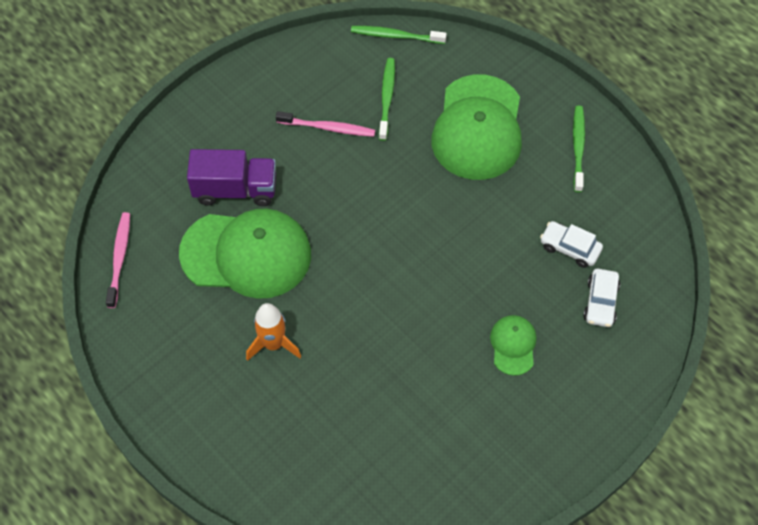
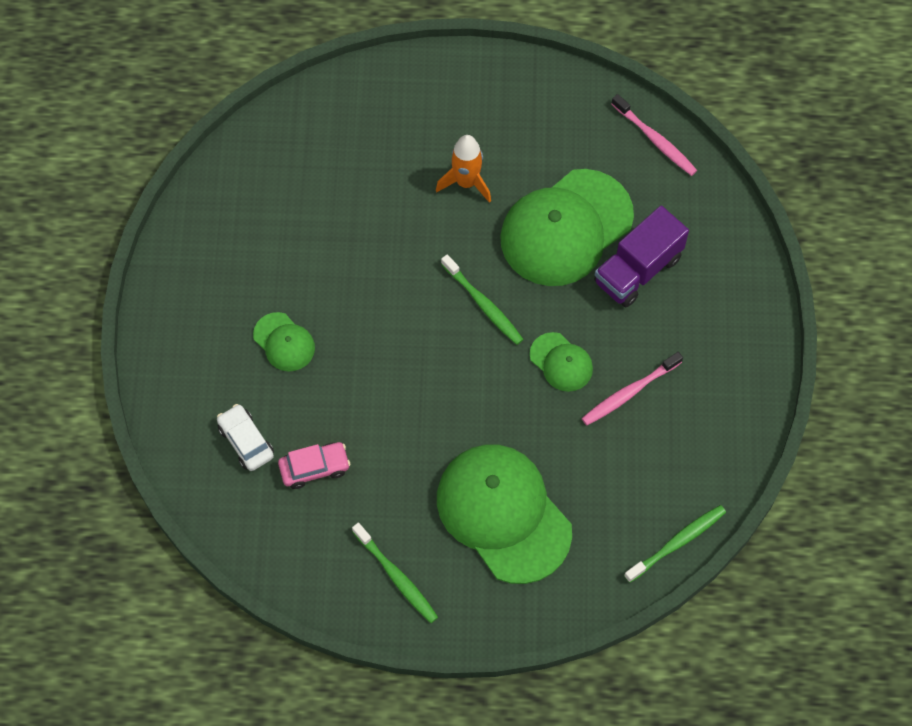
camera: 135 degrees right, 5 degrees up
green toothbrush [379,58,395,141] -> green toothbrush moved to [441,254,524,345]
white car [540,221,603,268] -> pink car [278,442,350,489]
none -> green cap [530,332,593,392]

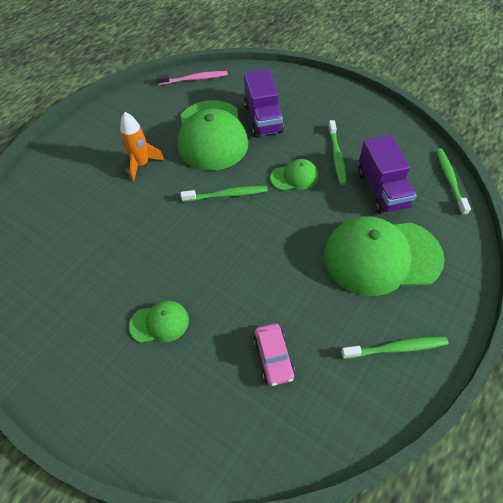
camera: 55 degrees left, 10 degrees down
white car [217,404,274,471] -> none
pink car [278,442,350,489] -> pink car turned 150 degrees clockwise [253,323,295,386]
pink toothbrush [582,352,683,425] -> green toothbrush [328,120,346,185]
none -> purple truck [358,135,417,214]

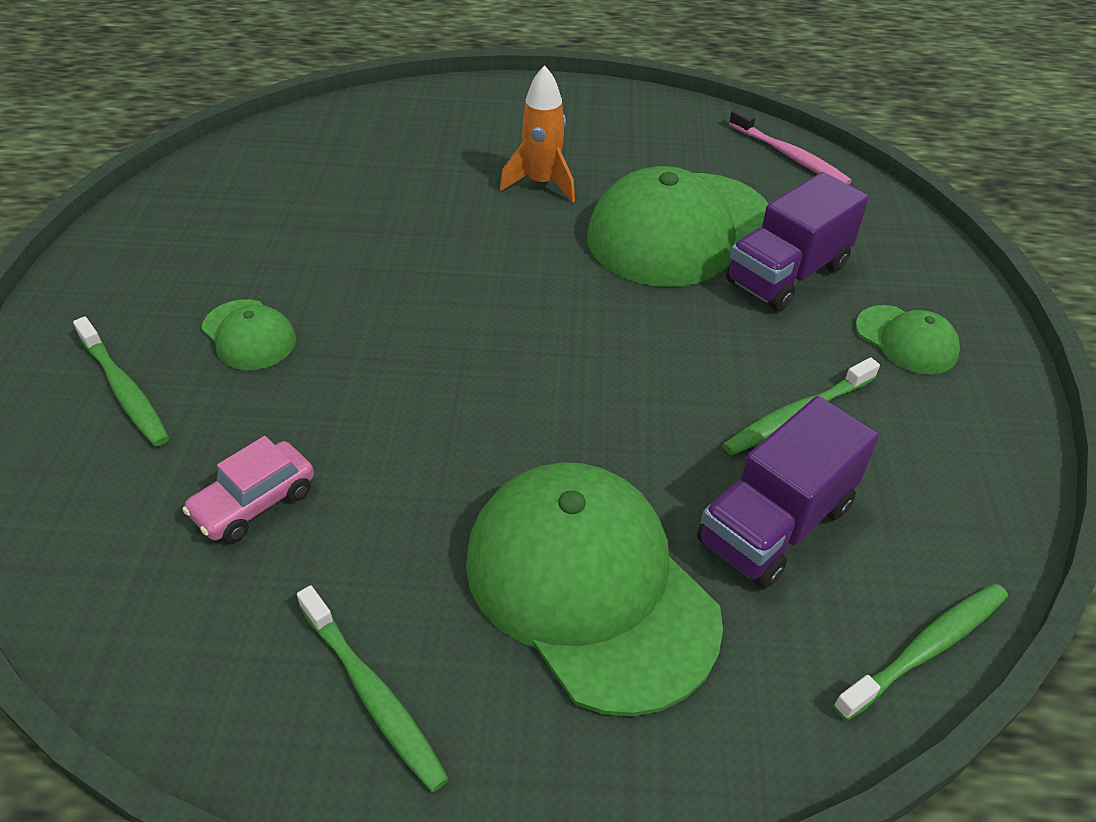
camera: 55 degrees right, 10 degrees down
green toothbrush [181,186,268,202] -> green toothbrush moved to [73,316,169,446]
green cap [270,159,318,191] -> green cap moved to [855,305,960,375]

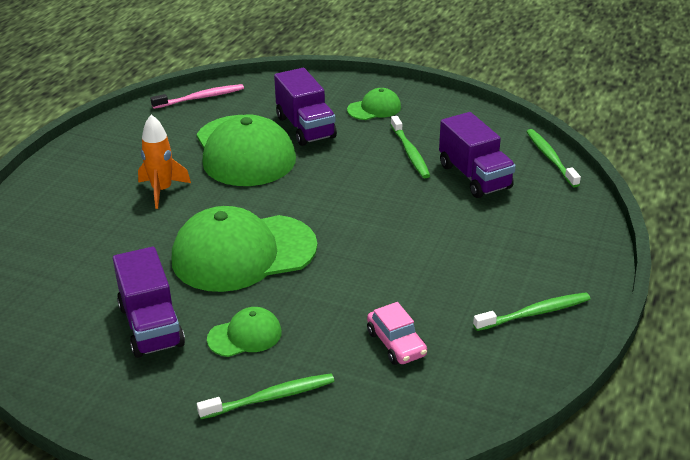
camera: 70 degrees left, 10 degrees down
green cap [466,462,723,716] -> green cap moved to [172,206,317,292]
none -> purple truck [113,247,185,358]

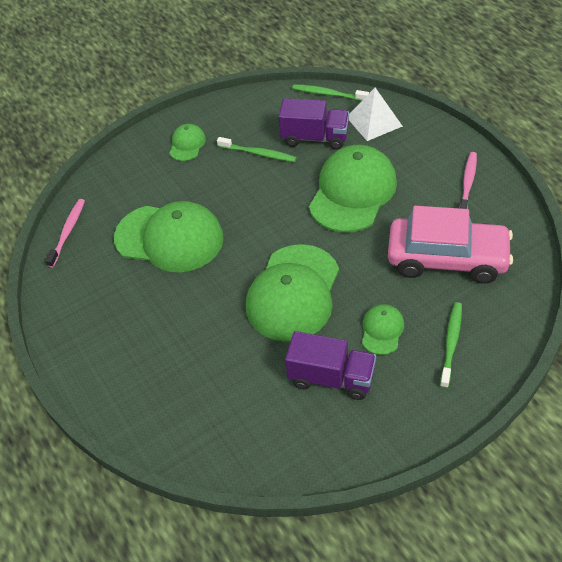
camera: 50 degrees left, 15 degrees up
orange rocket [138,115,191,209] -> none
purple truck [274,68,337,146] -> none
pink car [367,302,427,365] -> pink car [388,206,513,284], size x2.23
green toothbrush [473,292,590,331] -> pink toothbrush [459,152,477,209]
none -> green cap [309,145,397,233]
none -> white pyramid [349,88,403,141]

